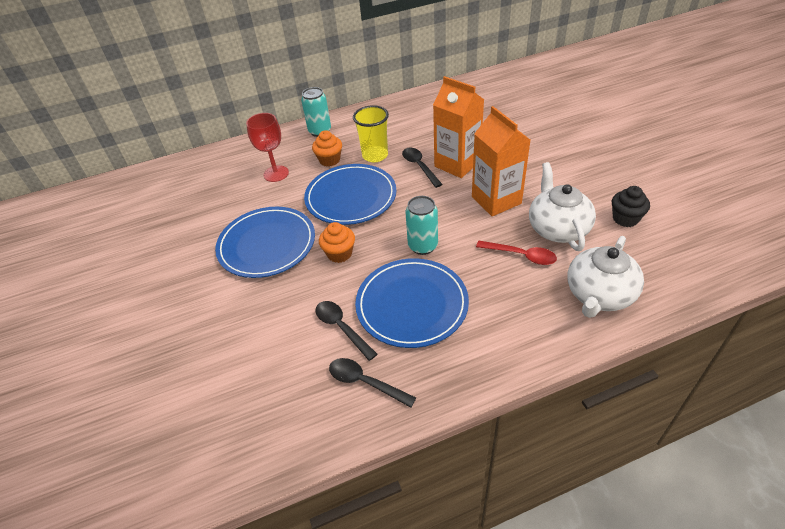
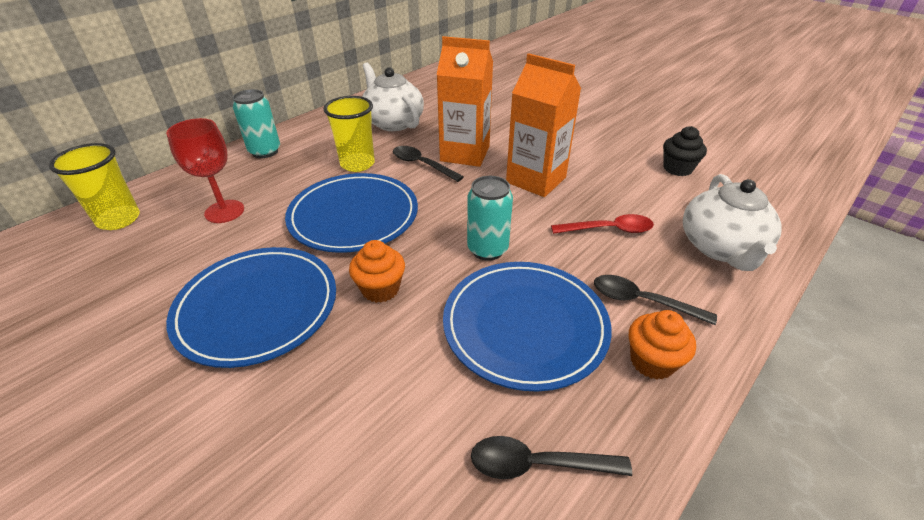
camera: 30 degrees left, 5 degrees down
orange cupcake [312,130,342,167] -> orange cupcake moved to [629,310,696,380]
black spoon [316,301,377,361] -> black spoon moved to [594,275,717,325]
white teapot [529,162,596,251] -> white teapot moved to [362,63,424,131]
none -> yellow cup [49,143,140,230]

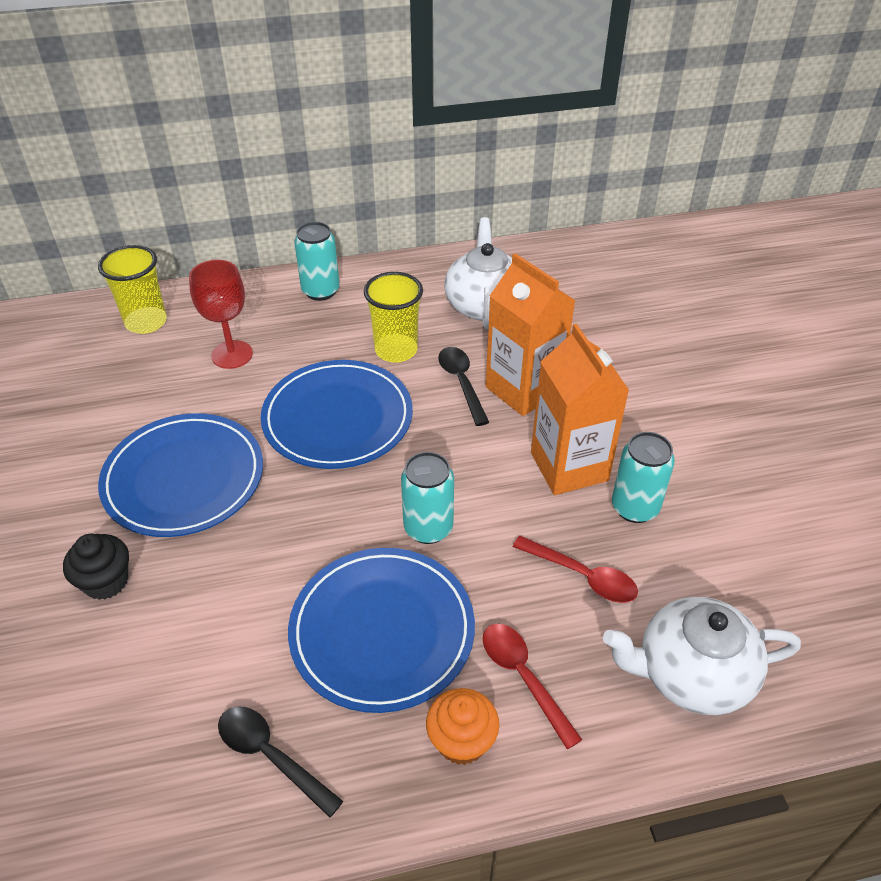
camera: 35 degrees right, 5 degrees up
orange cupcake [349,240,405,303] -> none
black spoon [594,275,717,325] -> red spoon [483,624,582,749]
black cupcake [663,126,707,176] -> black cupcake moved to [63,534,129,600]
white teapot [683,174,782,271] -> white teapot turned 45 degrees clockwise [603,597,801,715]
none -> turquoise can [612,432,675,523]

